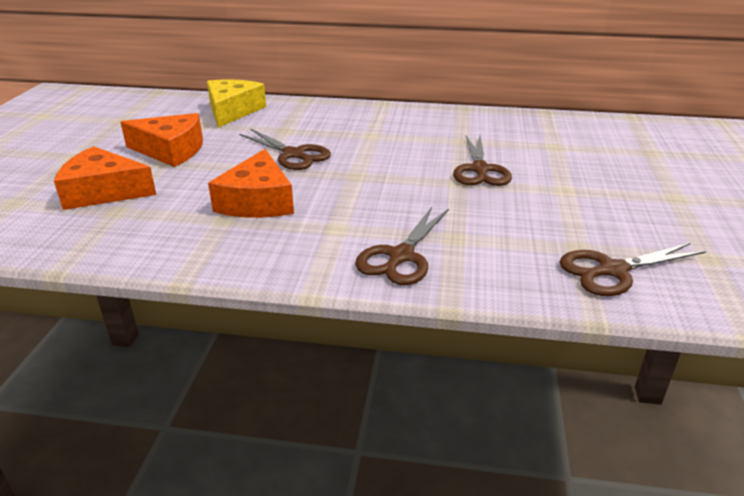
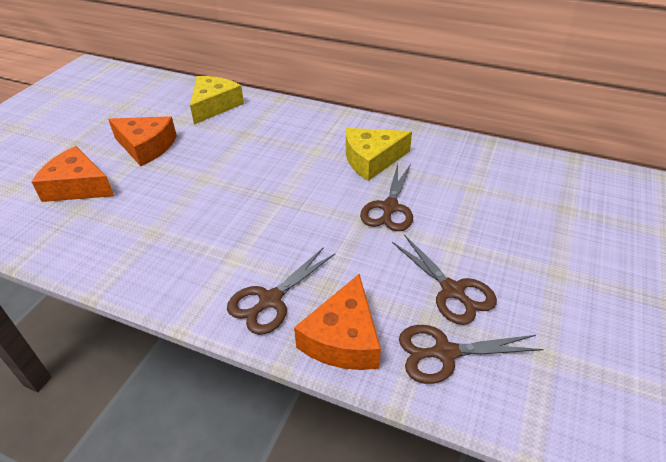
camera: 15 degrees right, 10 degrees up
orange cheese [208,149,294,218] -> orange cheese moved to [294,274,381,370]
brown scissors [239,128,331,170] -> brown scissors moved to [392,235,497,325]
none -> yellow cheese [346,128,412,181]

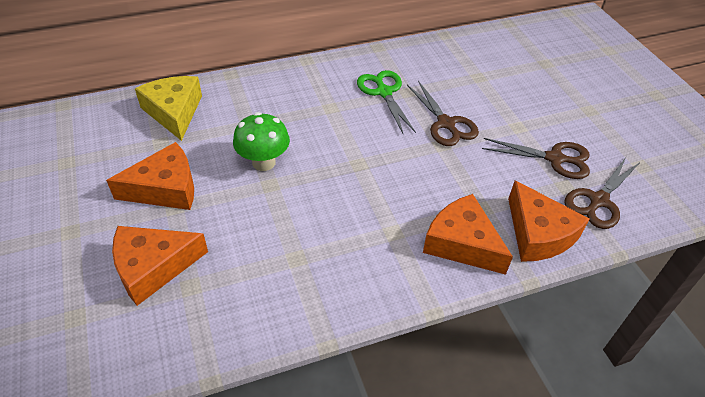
camera: 45 degrees left, 5 degrees up
brown scissors [227,247,335,335] -> orange cheese [423,194,513,275]
yellow cheese [346,128,412,181] -> green scissors [357,70,416,133]
none -> green mushroom [233,112,290,171]

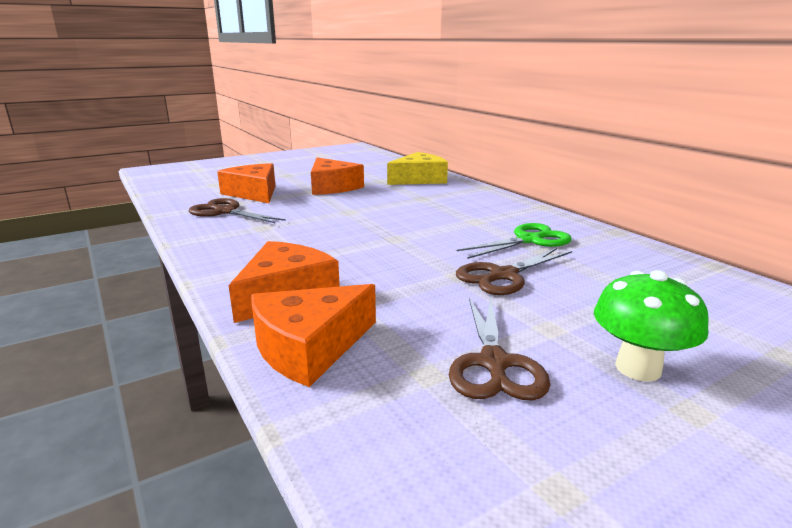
camera: 80 degrees right, 25 degrees down
green mushroom [233,112,290,171] -> green mushroom moved to [594,270,709,382]
brown scissors [564,157,639,229] -> brown scissors moved to [189,198,286,223]

